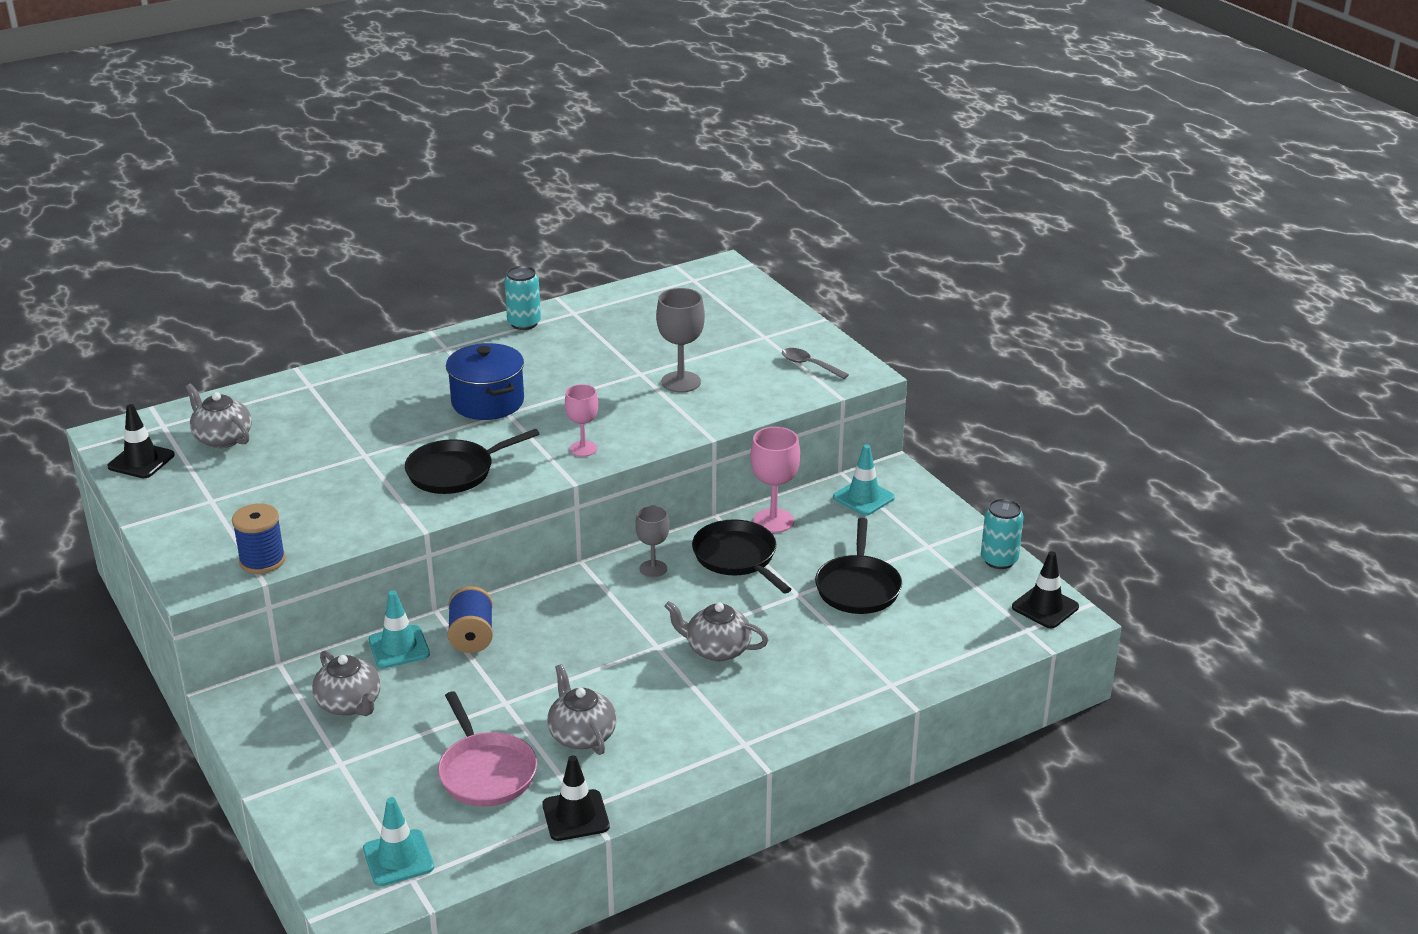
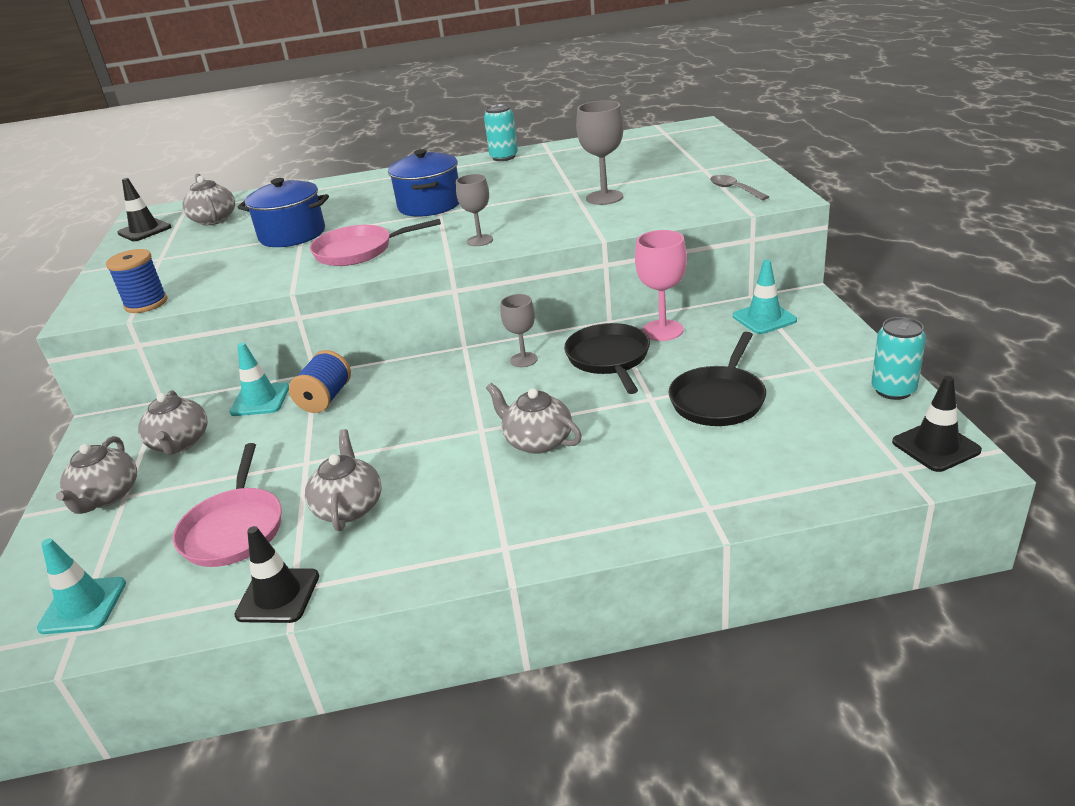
camera: 25 degrees right, 0 degrees up
black pan [405,429,540,494] -> pink pan [310,219,441,266]
pink goblet [565,384,598,457] -> grey goblet [456,174,493,246]
none -> grey teapot [56,436,137,514]
none -> blue pot [237,178,329,247]

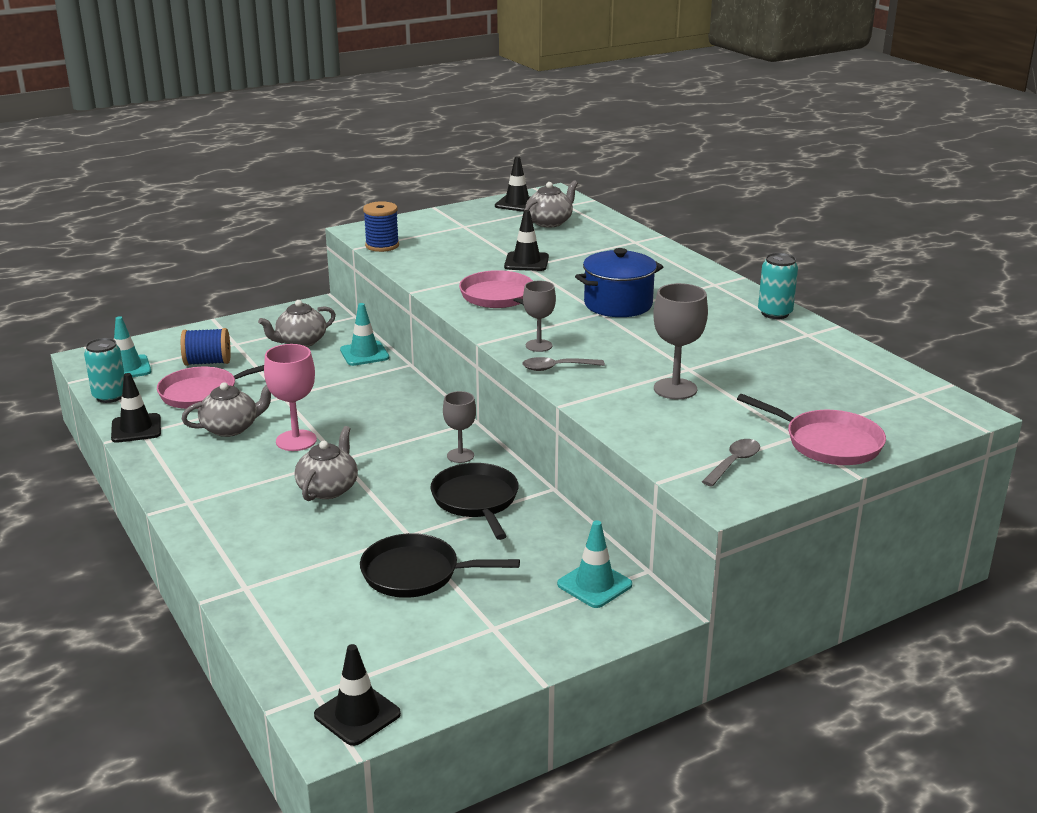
camera: 65 degrees right, 5 degrees down
grey teapot [56,436,137,514] -> none
blue pot [237,178,329,247] -> black traffic cone [504,210,549,271]
blue spool [289,350,351,413] -> blue spool moved to [181,328,231,366]
black pan [564,323,650,394] -> black pan turned 75 degrees counterclockwise [430,463,519,540]
pink goblet [635,230,687,341] -> pink goblet moved to [264,344,317,451]
turquoise can [872,317,926,400] -> turquoise can moved to [84,338,124,403]
none -> grey spoon [522,357,605,371]
none -> pink pan [737,394,886,465]

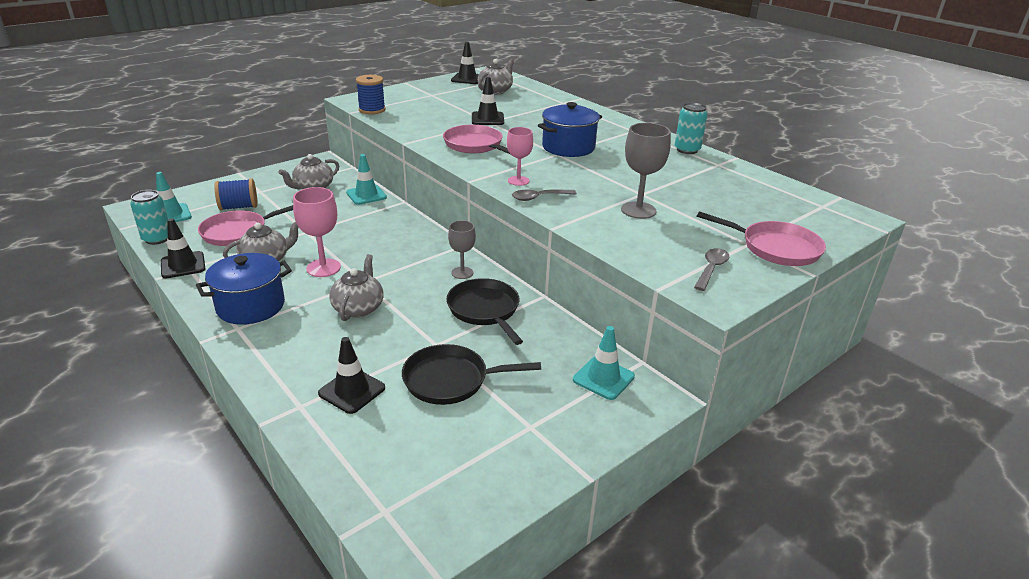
camera: 10 degrees left, 5 degrees up
black traffic cone [314,644,401,746] -> black traffic cone moved to [318,337,385,414]
grey goblet [523,281,556,352] -> pink goblet [507,127,533,186]
none -> blue pot [196,253,292,325]

